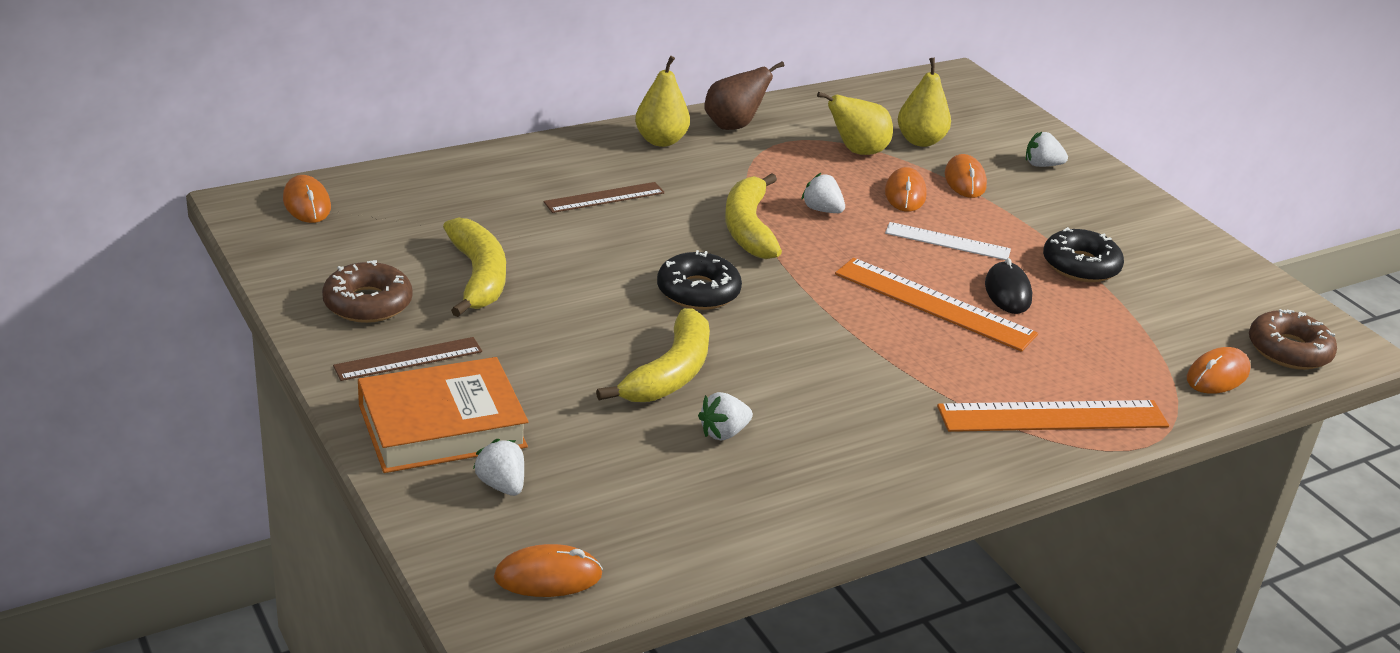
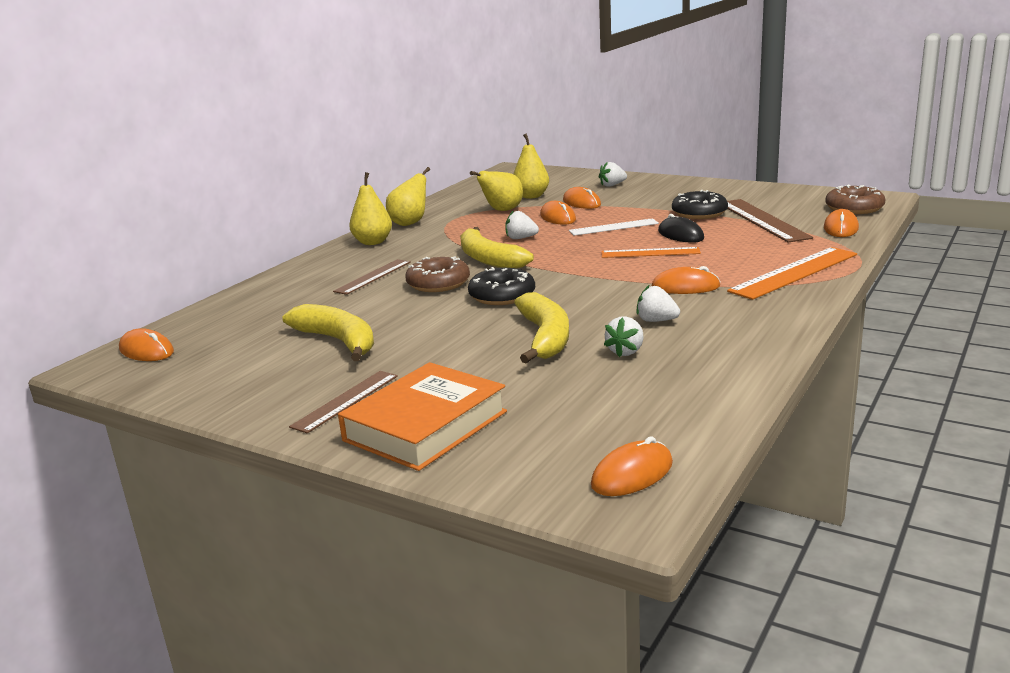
camera: 25 degrees left, 10 degrees down
brown donut [322,260,413,323] -> brown donut moved to [405,256,470,292]
white strawberry [473,439,524,496] -> white strawberry moved to [636,285,680,322]
brown pear [705,61,784,130] -> yellow pear [386,167,430,226]
orange ruler [835,258,1038,352] -> orange ruler [601,247,701,258], size x0.63
none -> orange mouse [652,266,720,294]
none -> brown ruler [727,199,813,243]

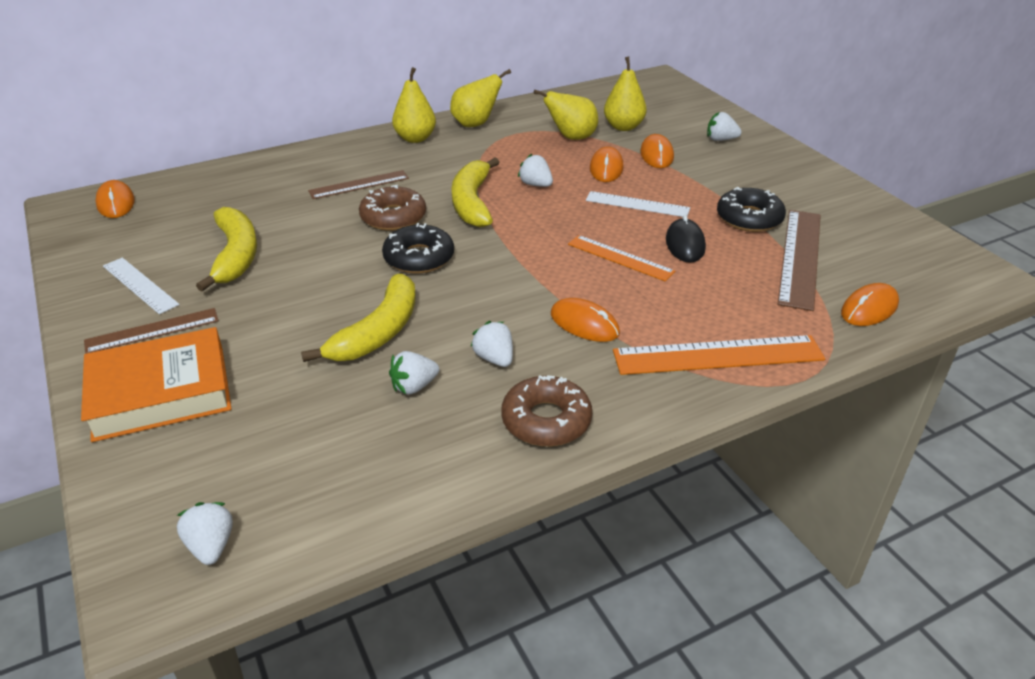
camera: 30 degrees right, 15 degrees up
orange mouse [591,436,673,496] -> white strawberry [177,502,233,565]
brown donut [825,185,885,214] -> brown donut moved to [501,375,592,446]
none -> white ruler [103,257,180,314]

